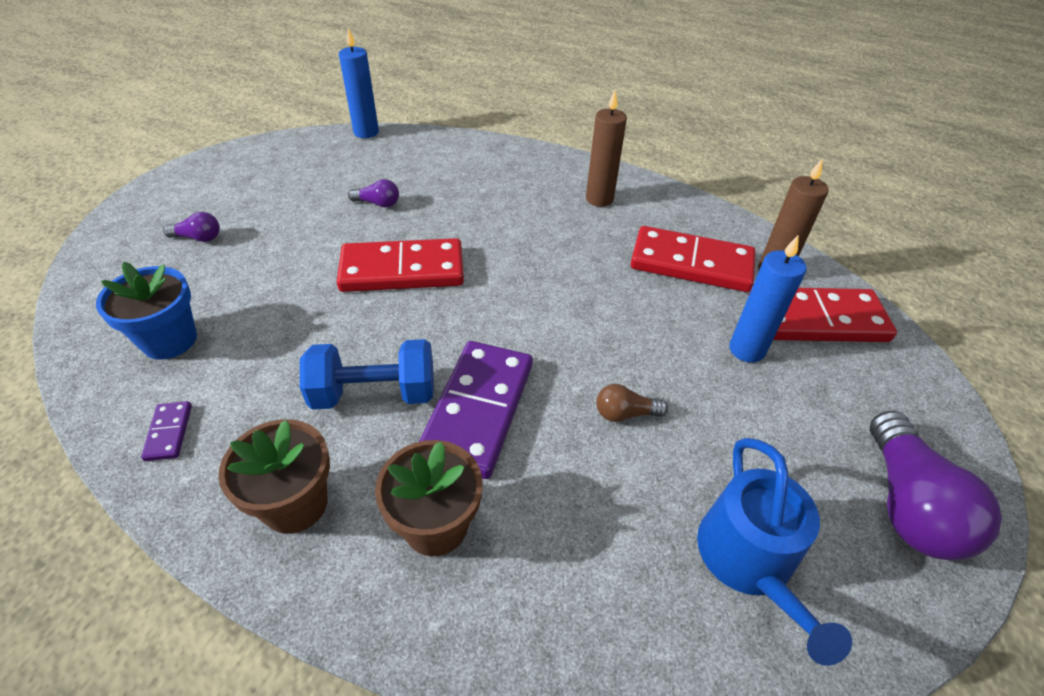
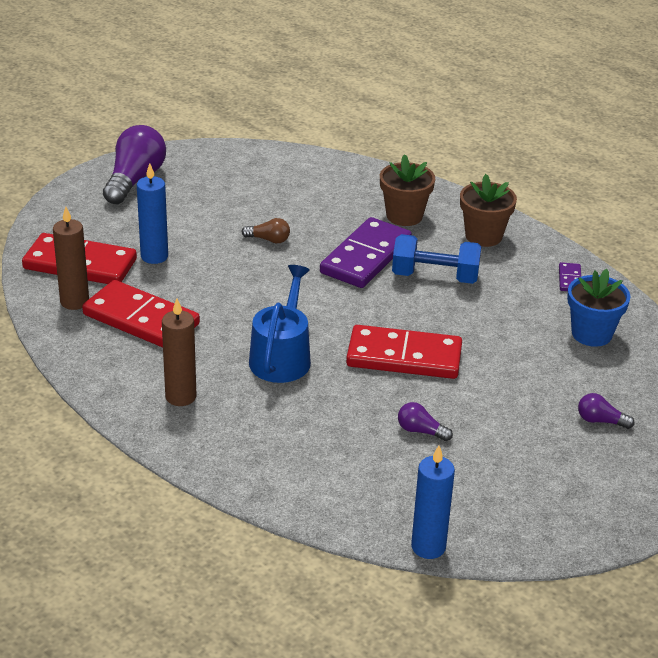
camera: 165 degrees left, 10 degrees down
blue watering can [697,438,852,666] -> blue watering can moved to [249,265,311,383]

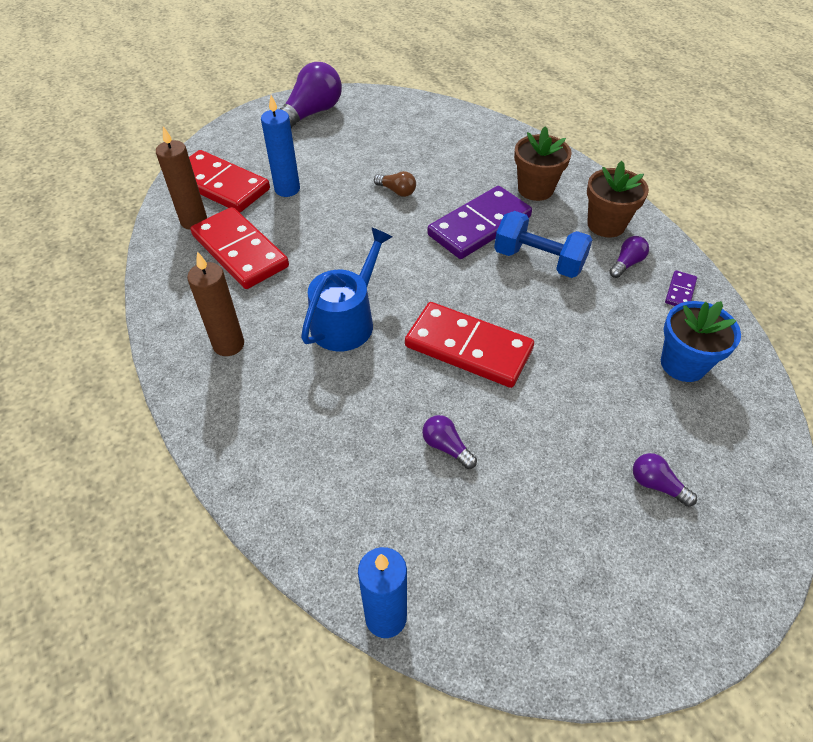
camera: 20 degrees right, 15 degrees up
none -> purple light bulb [609,236,649,278]

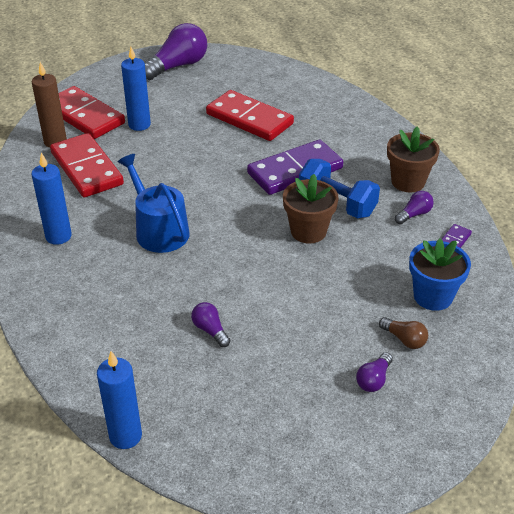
camera: 10 degrees right, 10 degrees down
brown candle [187,251,244,356] -> blue candle [31,153,72,245]
blue watering can [301,227,392,351] -> blue watering can turned 75 degrees counterclockwise [118,154,190,253]
brown light bulb [374,171,416,197] -> brown light bulb moved to [379,317,428,349]
red domino [405,302,534,388] -> red domino moved to [206,90,294,141]
brown flower pot [514,126,572,201] -> brown flower pot moved to [283,174,339,243]
purple light bulb [633,453,697,507] -> purple light bulb turned 105 degrees counterclockwise [356,352,393,392]

